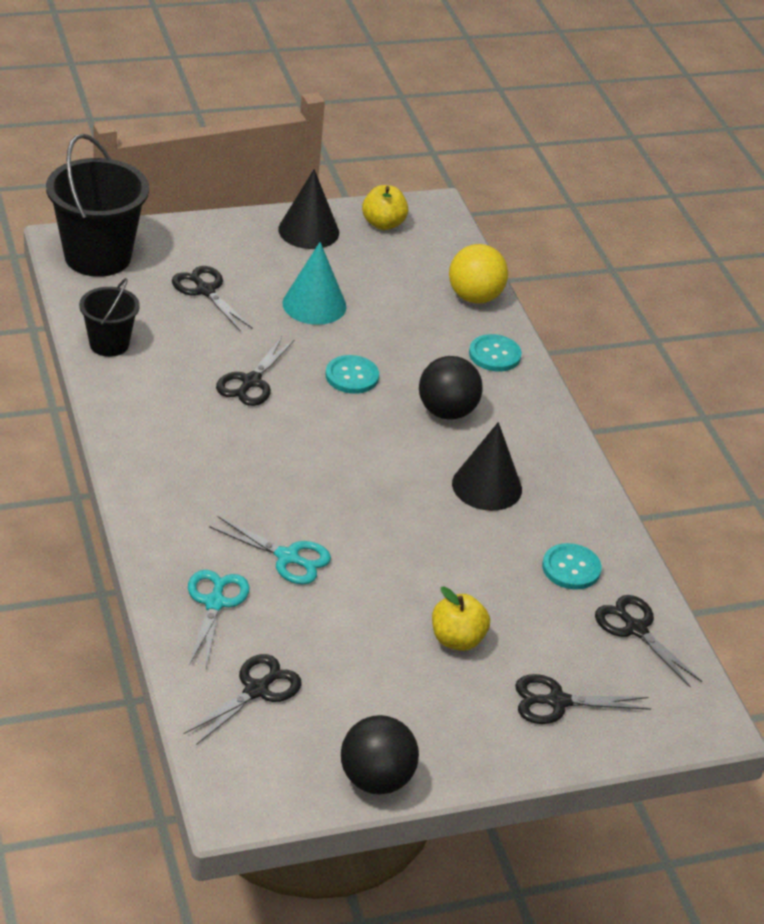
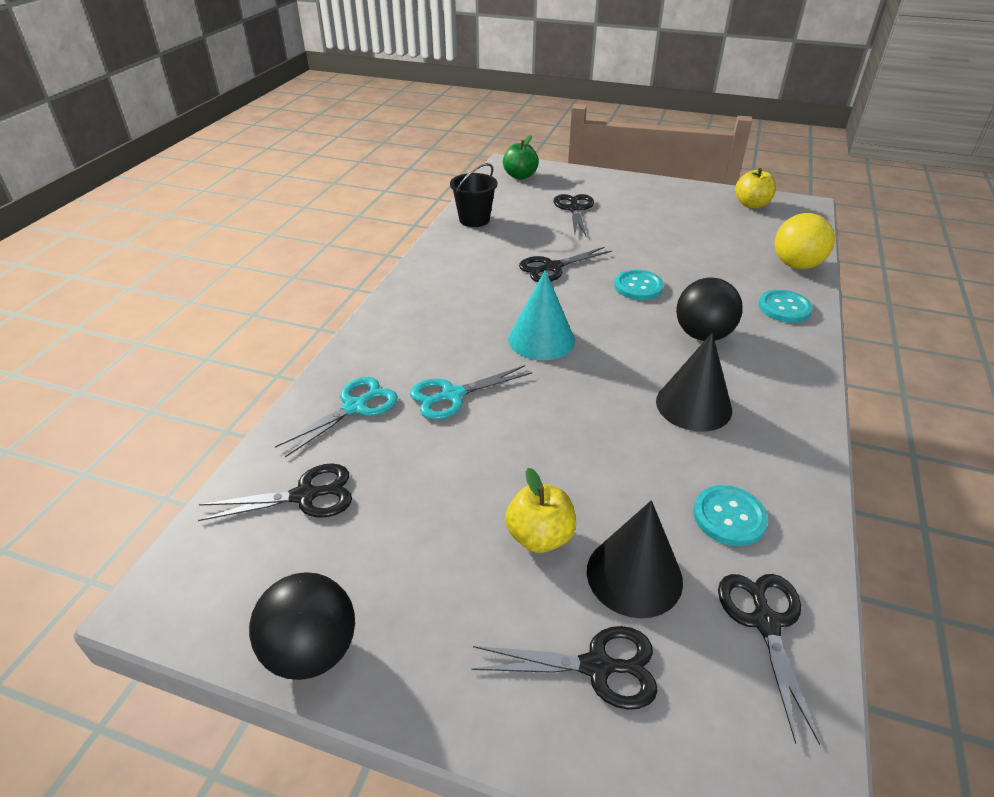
camera: 40 degrees right, 0 degrees up
black bucket [46,134,149,277] -> green apple [503,135,539,179]
turquoise scissors [209,516,331,585] -> turquoise scissors turned 90 degrees clockwise [410,365,532,420]
black cone [278,169,339,249] -> black cone moved to [587,500,683,618]
turquoise cone [282,242,347,325] -> turquoise cone moved to [508,270,575,360]
black scissors [515,674,651,724] -> black scissors turned 150 degrees clockwise [471,626,658,710]

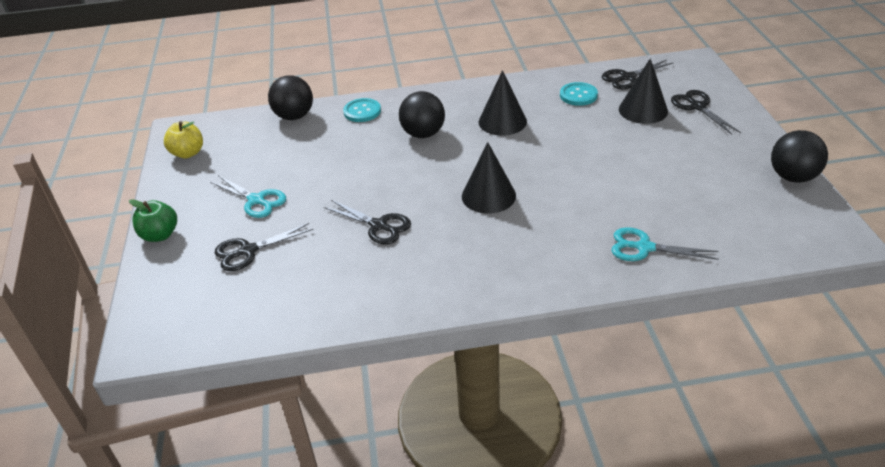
camera: 115 degrees left, 0 degrees up
black scissors [198,463,352,521] -> none
turquoise scissors [410,365,532,420] -> turquoise scissors moved to [210,175,286,218]
black bucket [450,163,498,227] -> none
green apple [503,135,539,179] -> green apple moved to [129,199,177,242]
yellow apple [505,468,576,553] -> none
turquoise cone [508,270,575,360] -> black cone [462,142,516,214]
turquoise button [614,270,664,300] -> none
yellow ball [775,213,835,269] -> black ball [268,75,313,120]

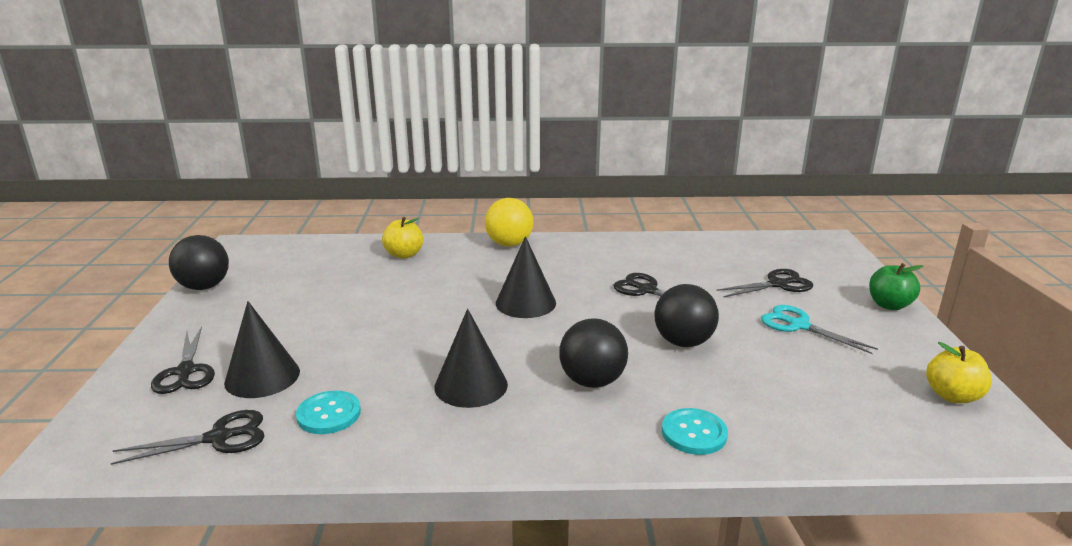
camera: 175 degrees left, 15 degrees down
black ball [268,75,313,120] -> black ball moved to [655,284,719,347]
turquoise scissors [611,227,719,261] -> yellow apple [382,217,423,259]
none -> yellow ball [485,198,534,247]

